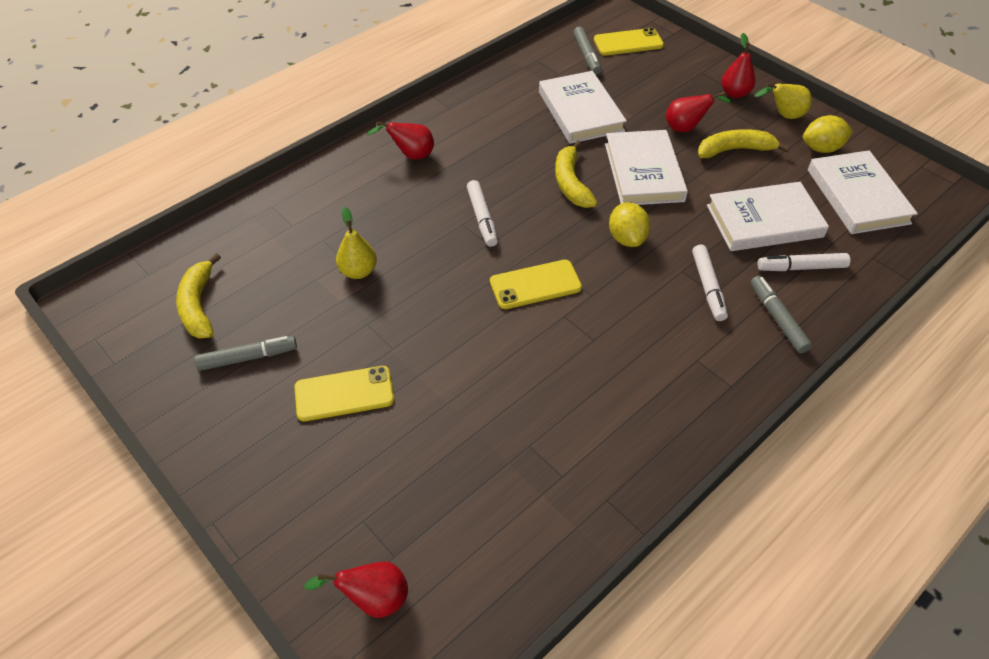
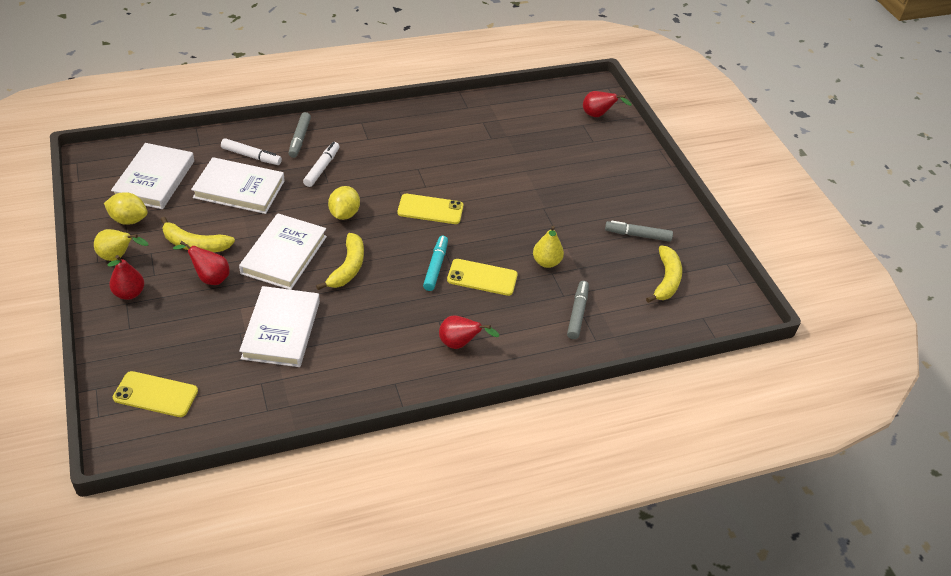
camera: 160 degrees left, 5 degrees down
yellow phone [295,366,394,421] -> yellow phone moved to [447,259,518,296]
white marker [467,180,498,247] -> turquoise marker [423,236,448,291]
grey marker [573,26,602,75] -> grey marker moved to [567,281,589,339]

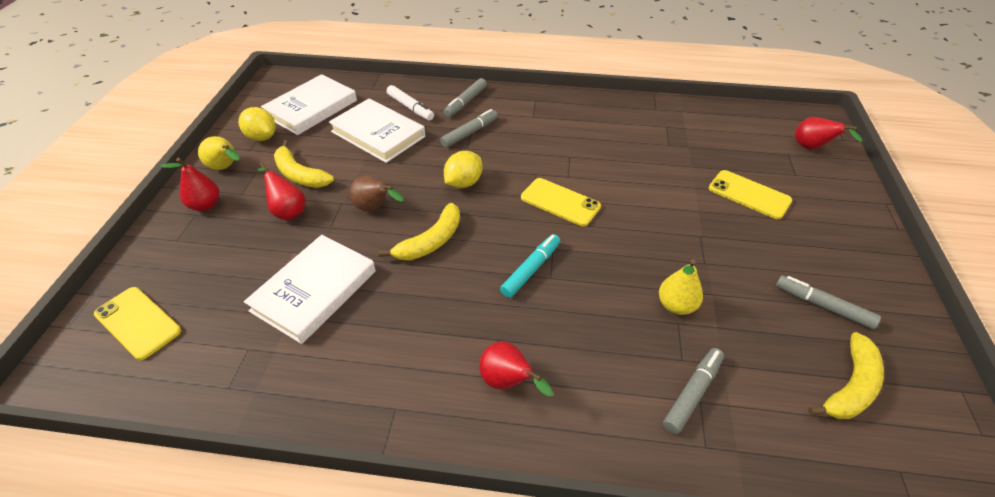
camera: 30 degrees right, 0 degrees up
white book [239,214,327,290] -> brown pear [349,176,404,212]
white marker [303,142,339,187] -> grey marker [440,109,498,148]
yellow phone [447,259,518,296] -> yellow phone moved to [709,170,792,219]

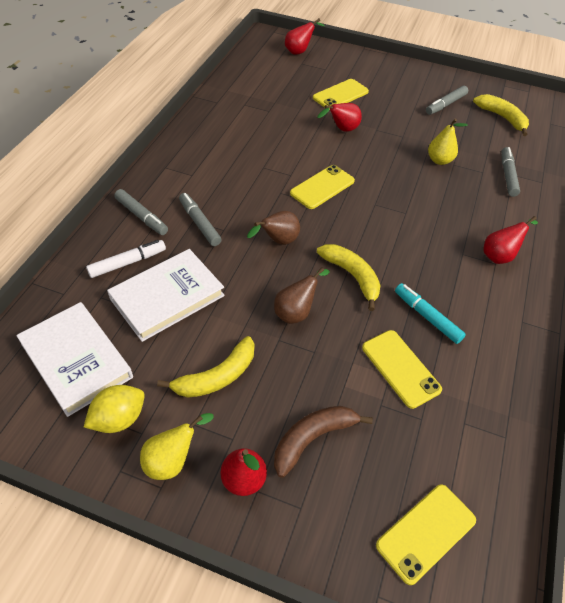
camera: 80 degrees left, 5 degrees up
white book [244,235,376,344] -> yellow phone [362,330,442,409]
red pear [257,163,305,221] -> red pear moved to [318,103,362,132]
yellow lemon [444,151,482,188] -> brown pear [247,211,300,245]
turquoise marker [500,234,560,298] -> turquoise marker moved to [395,283,466,344]
grey marker [663,348,724,434] -> grey marker turned 45 degrees clockwise [501,147,520,197]
none -> brown banana [274,406,373,478]

